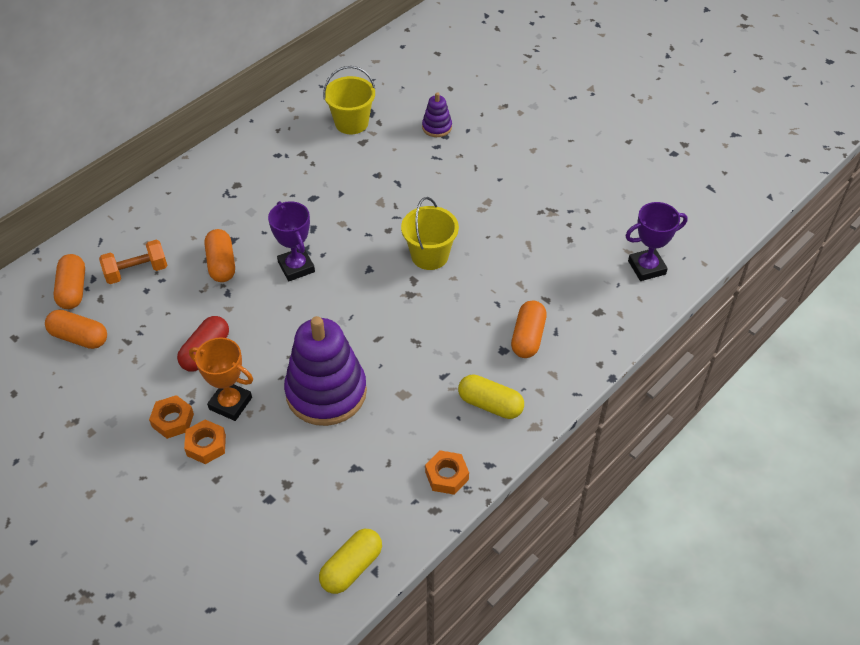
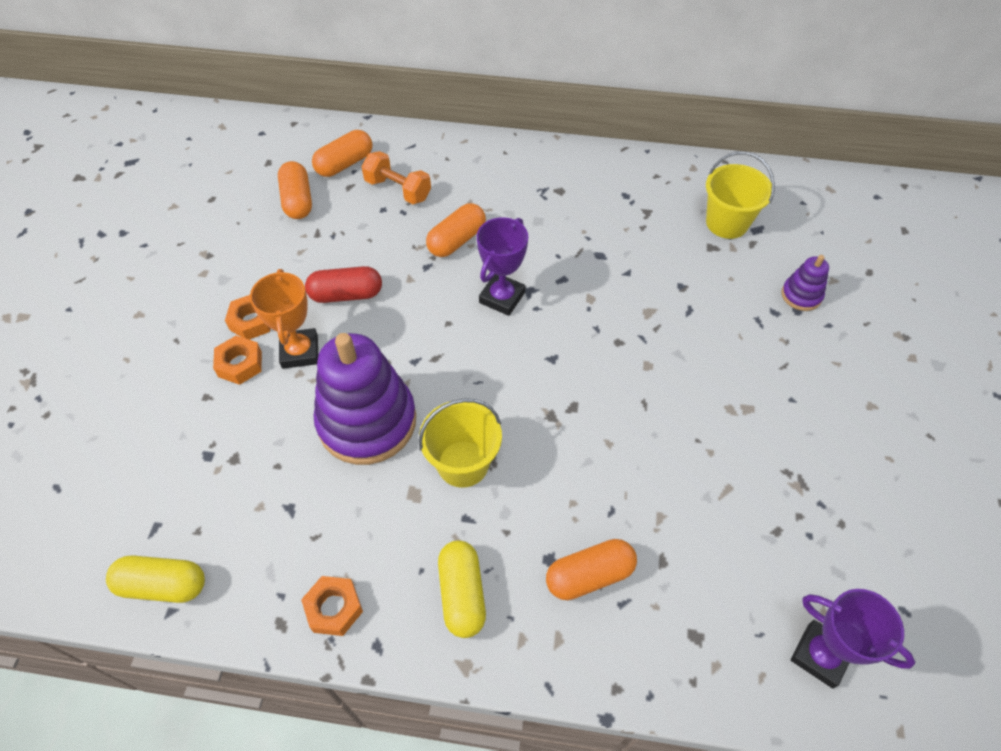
camera: 55 degrees right, 5 degrees up
yellow bucket [401,197,459,270] -> yellow bucket moved to [418,398,502,488]

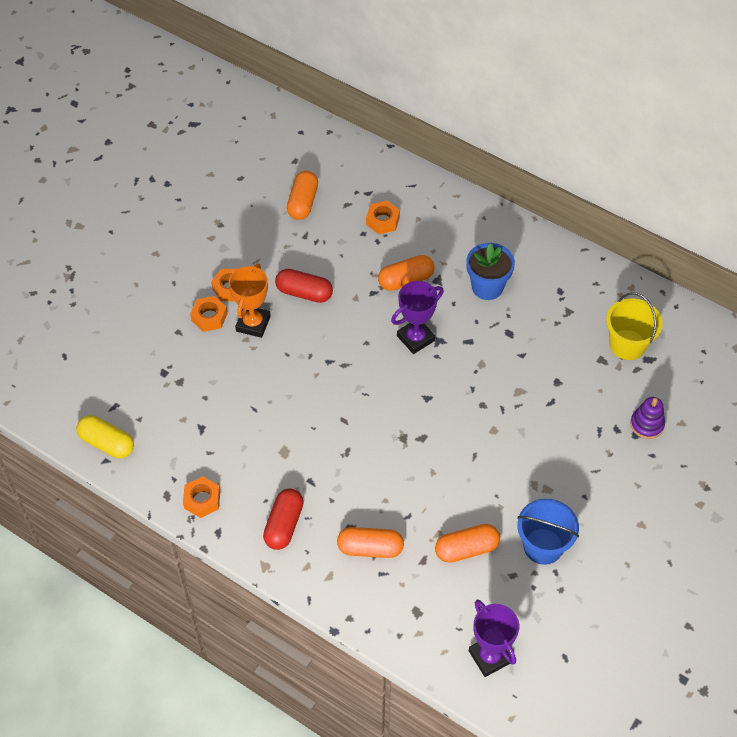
camera: 25 degrees right, 0 degrees up
orange capsule [312,130,372,177] -> orange capsule moved to [435,524,500,563]
purple stacking toy [314,333,416,465] -> none
orange dumbbell [361,151,431,204] -> orange nut [366,201,400,234]
yellow bucket [418,398,502,488] -> none
yellow capsule [438,540,486,638] -> red capsule [263,488,304,550]
none -> blue flower pot [466,243,515,300]
none -> blue bucket [517,499,579,565]

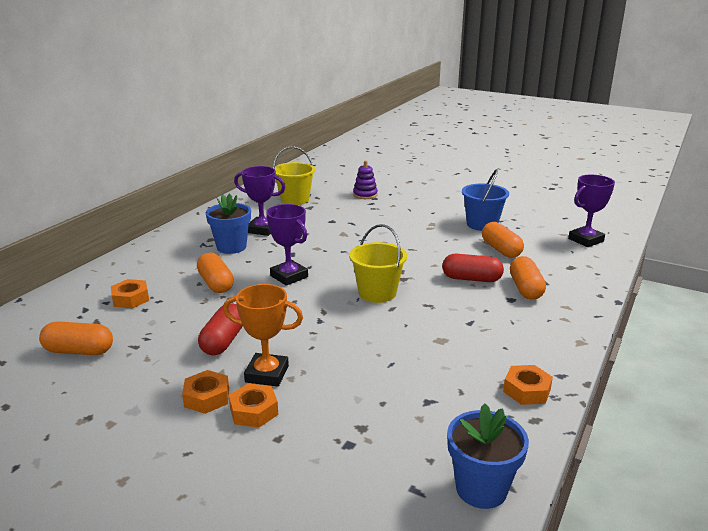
camera: 95 degrees left, 30 degrees down
yellow capsule [76,415,134,458] -> blue flower pot [447,404,529,509]
red capsule [263,488,304,550] -> red capsule moved to [442,254,504,282]
none -> purple trophy [234,166,285,236]
none -> yellow bucket [349,224,407,303]

